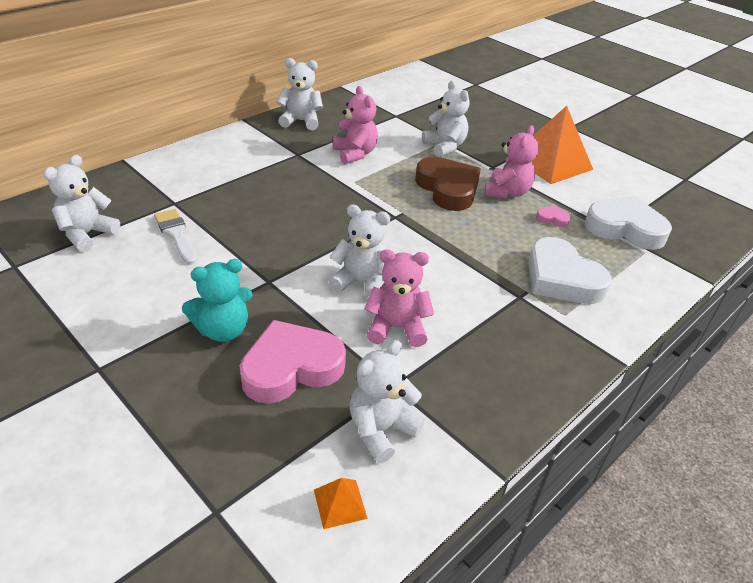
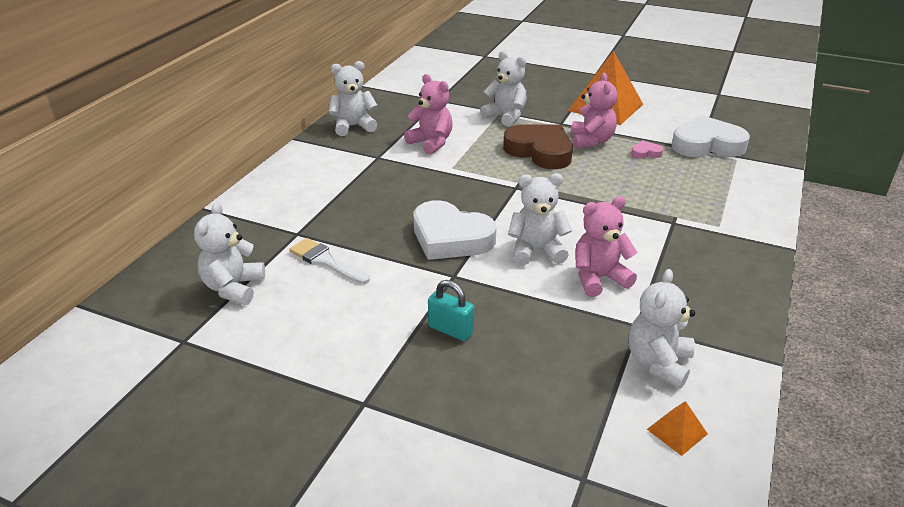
camera: 20 degrees left, 5 degrees down
turquoise teddy bear [182,259,252,342] -> turquoise padlock [428,280,474,341]
pink heart [240,320,346,404] -> none
white heart [528,237,612,304] -> white heart moved to [414,200,497,260]

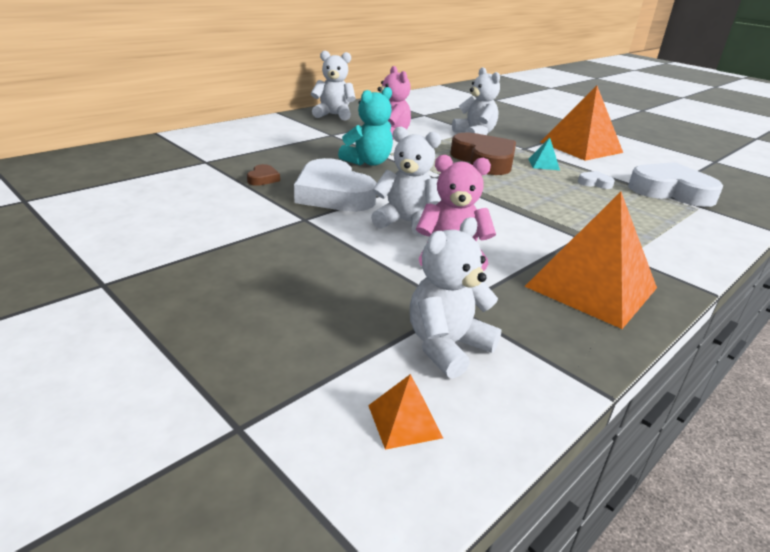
camera: 20 degrees right, 5 degrees down
white teddy bear [194,202,265,305] -> none
white brush [289,238,370,284] -> none
turquoise padlock [428,280,474,341] -> none
pink teddy bear [571,73,617,149] -> turquoise pyramid [528,138,560,170]
pink heart [631,140,663,159] -> white heart [578,171,615,189]
none -> brown heart [247,164,280,186]
none -> turquoise teddy bear [338,87,393,166]
none -> orange pyramid [524,192,657,329]

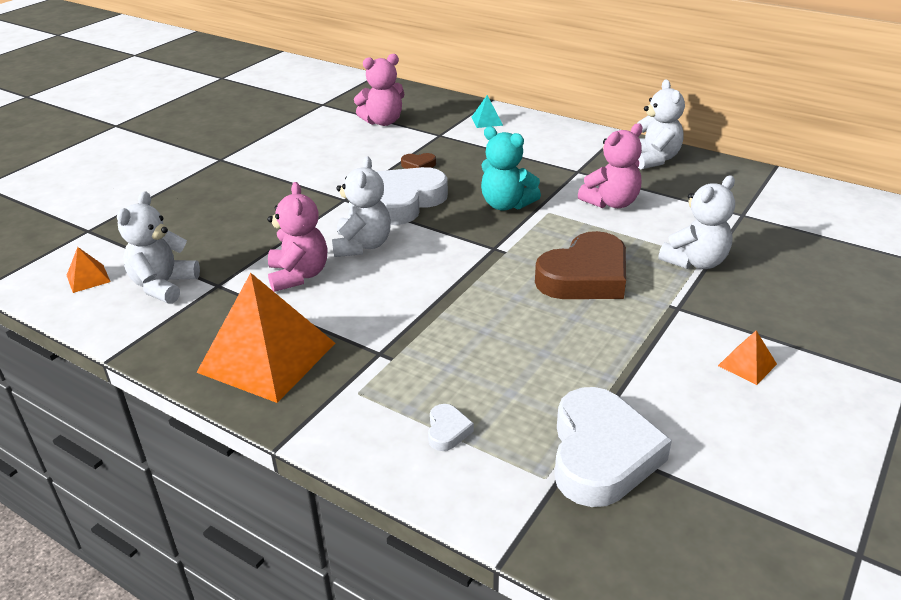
camera: 80 degrees right, 5 degrees up
white teddy bear [410,217,502,379] -> white teddy bear turned 105 degrees counterclockwise [117,191,200,304]
turquoise pyramid [528,138,560,170] -> turquoise pyramid moved to [471,95,503,128]
orange pyramid [540,86,623,161] -> orange pyramid [718,331,777,385], size x0.42
white heart [578,171,615,189] -> white heart moved to [428,404,474,451]
none -> pink teddy bear [354,54,405,126]

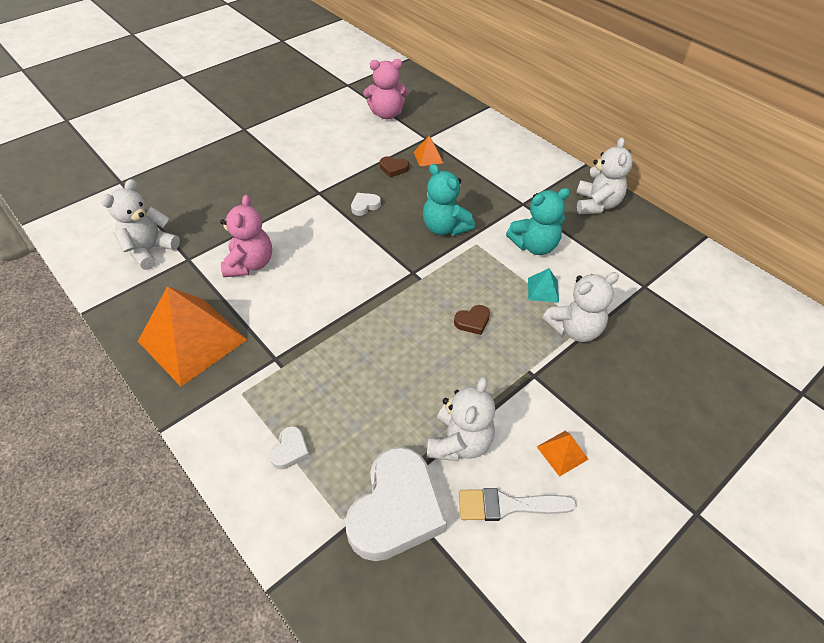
camera: 15 degrees right, 15 degrees up
orange pyramid [67,247,111,293] -> orange pyramid moved to [414,136,443,167]
white teddy bear [332,156,391,257] -> white teddy bear moved to [427,377,495,461]
white heart [376,167,448,225] -> white heart [351,193,381,216], size x0.42
turquoise pyramid [471,95,503,128] -> turquoise pyramid moved to [528,268,559,303]
brown heart [535,231,626,299] -> brown heart [454,305,490,335], size x0.42
pink teddy bear [578,123,643,208] -> turquoise teddy bear [506,188,570,255]
none -> white brush [459,488,577,521]

